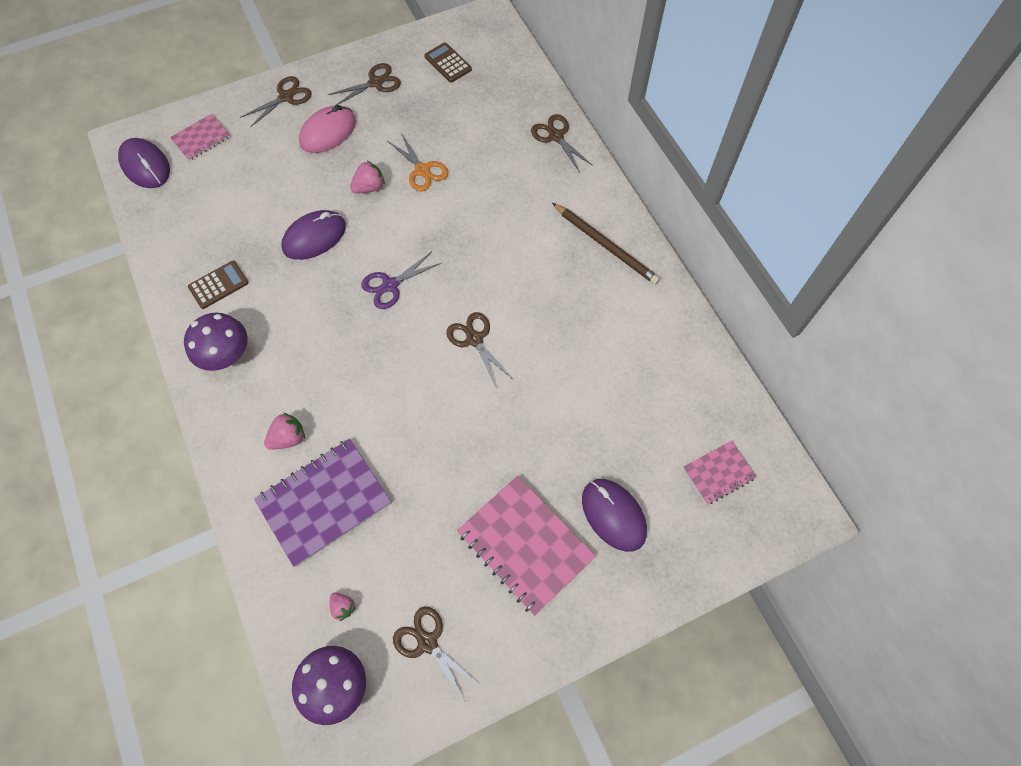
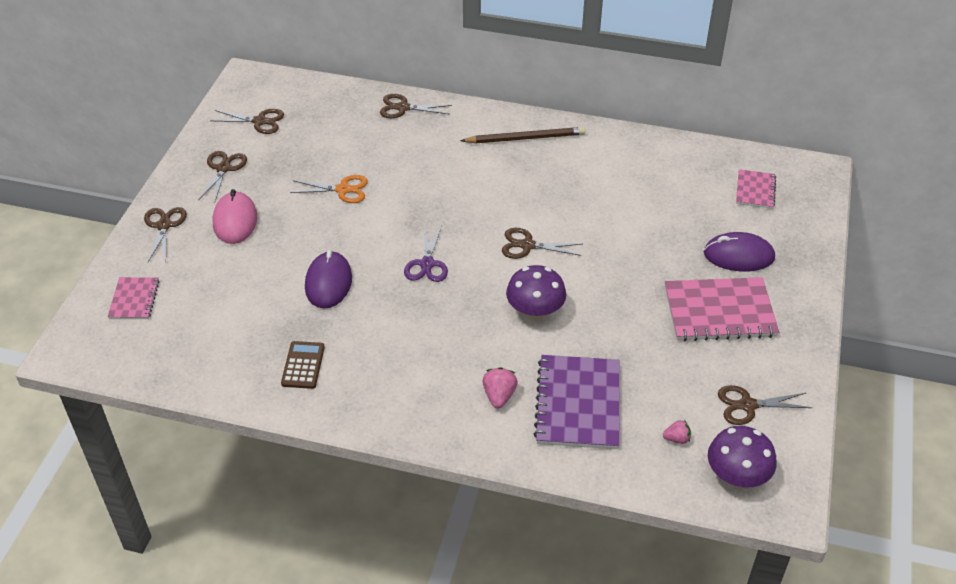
camera: 50 degrees left, 20 degrees down
purple mouse [118,138,170,188] -> none
purple mushroom [184,312,248,371] -> purple mushroom moved to [506,265,566,321]
pink strawberry [350,161,385,194] -> none
brown calculator [424,42,472,83] -> brown scissors [211,109,284,134]

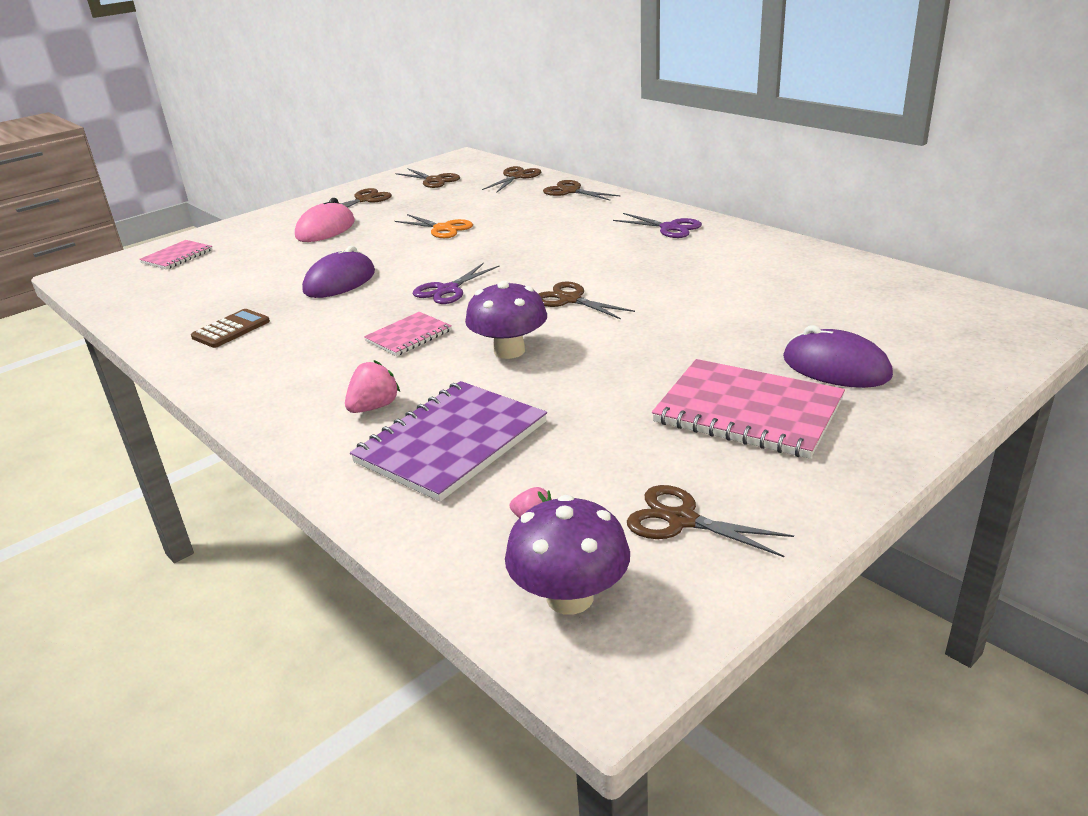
camera: 35 degrees right, 15 degrees down
brown scissors [144,207,187,262] -> brown scissors moved to [482,166,541,193]
brown pencil [460,127,585,143] -> purple scissors [613,213,702,238]
pink notebook [736,169,776,209] -> pink notebook moved to [364,312,452,356]

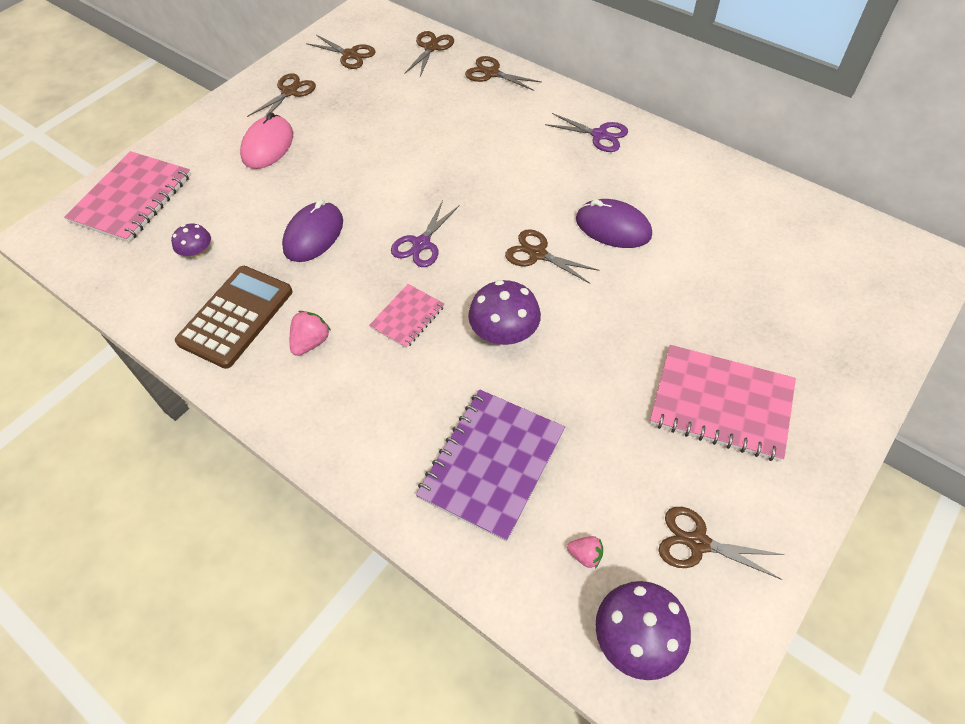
camera: 10 degrees left, 25 degrees up
pink notebook [139,240,213,269] -> pink notebook [64,151,191,243], size x1.84
brown calculator [191,309,270,348] -> brown calculator [175,266,293,369], size x1.76
pink strawberry [345,360,400,413] -> pink strawberry moved to [290,311,331,356]
orange scissors [395,214,473,238] -> none
purple mouse [783,325,893,388] -> purple mouse moved to [576,199,652,248]
none -> purple mushroom [171,223,211,259]

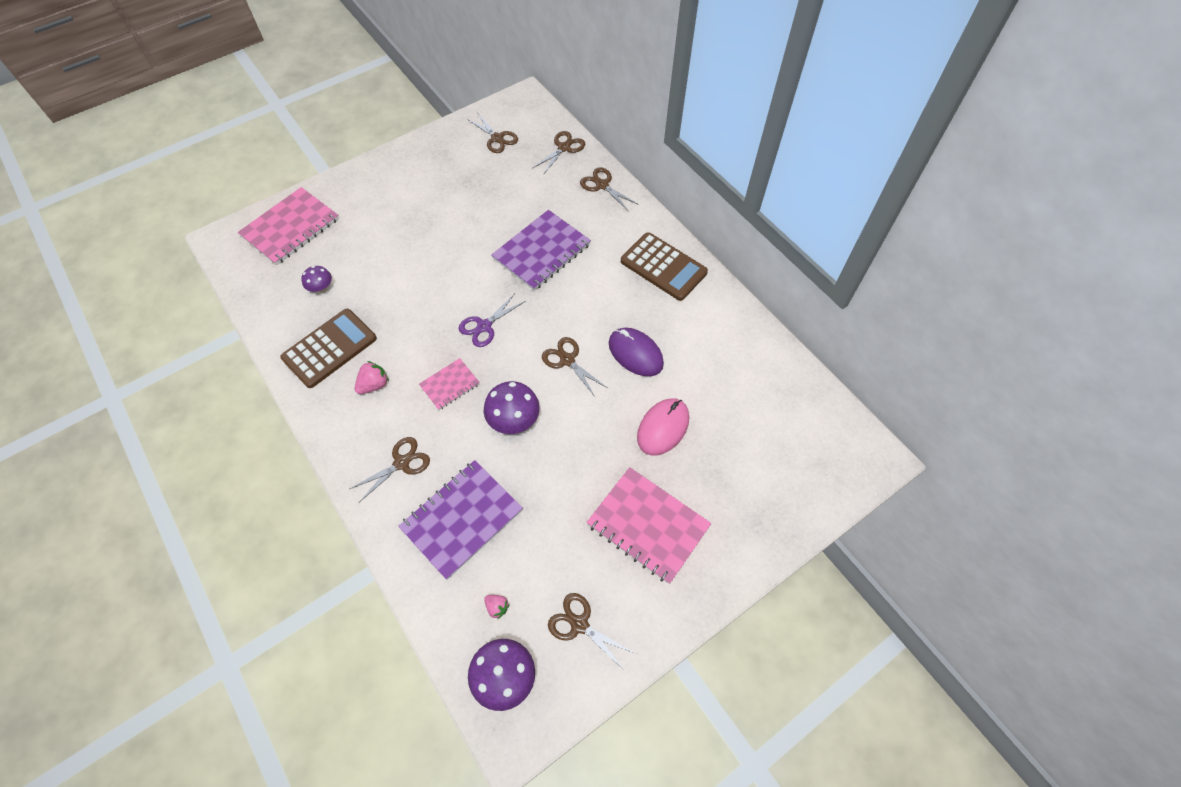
camera: 15 degrees right, 5 degrees up
pink mouse [240,112,293,169] -> pink mouse moved to [637,398,689,456]
brown scissors [247,73,316,117] -> brown scissors moved to [350,437,430,502]
purple mouse [282,200,343,262] -> none
purple scissors [545,113,628,152] -> brown calculator [621,232,708,301]
none -> purple notebook [491,210,591,291]

